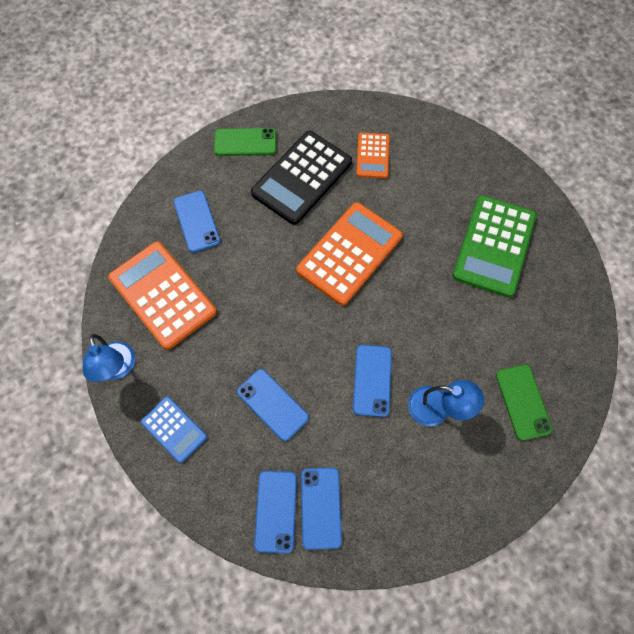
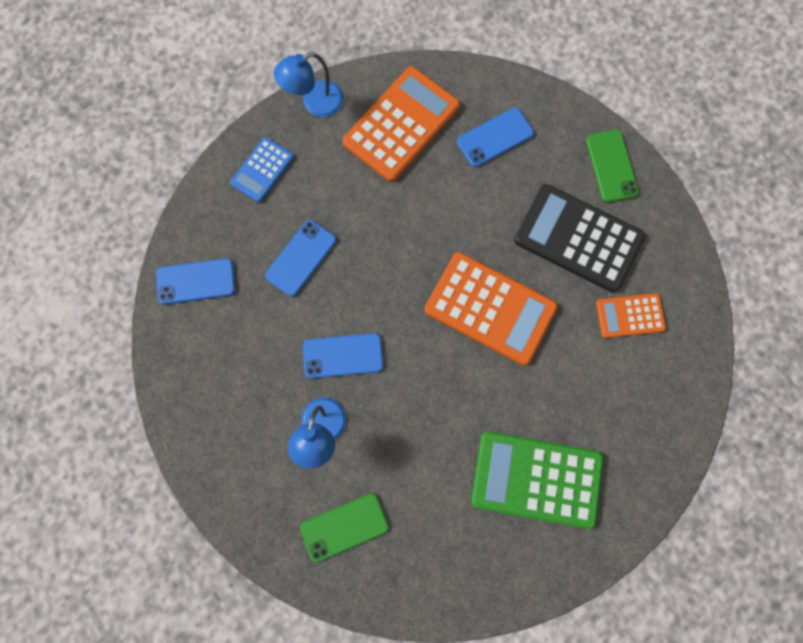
camera: 80 degrees right, 10 degrees up
blue phone [301,468,342,550] -> none

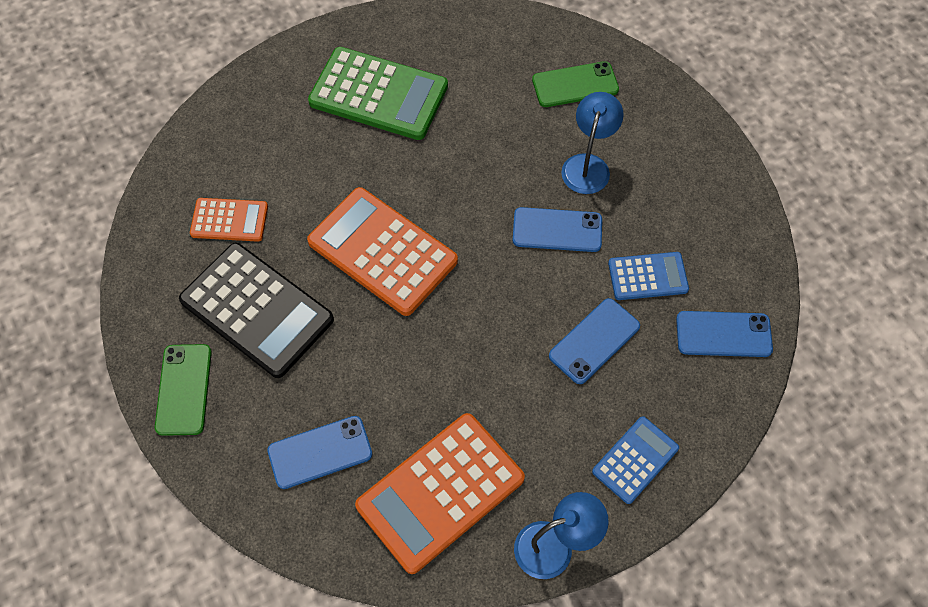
camera: 170 degrees left, 15 degrees down
none -> blue calculator [608,252,689,300]

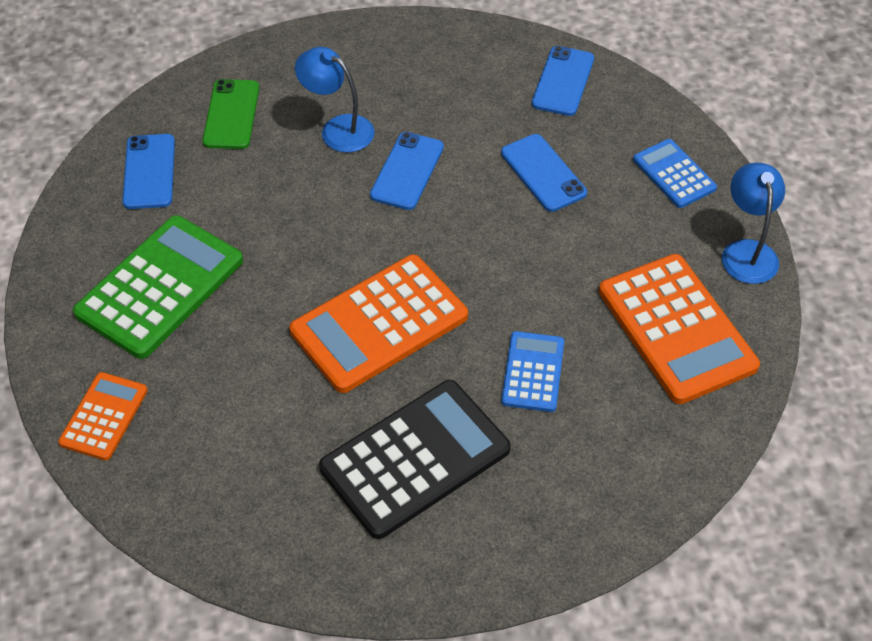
camera: 75 degrees left, 10 degrees down
green phone [155,344,212,436] -> none
orange calculator [190,198,268,242] -> orange calculator moved to [58,372,148,461]
blue phone [267,416,372,489] -> blue phone moved to [122,134,175,209]
blue calculator [608,252,689,300] -> blue calculator moved to [501,331,564,412]

